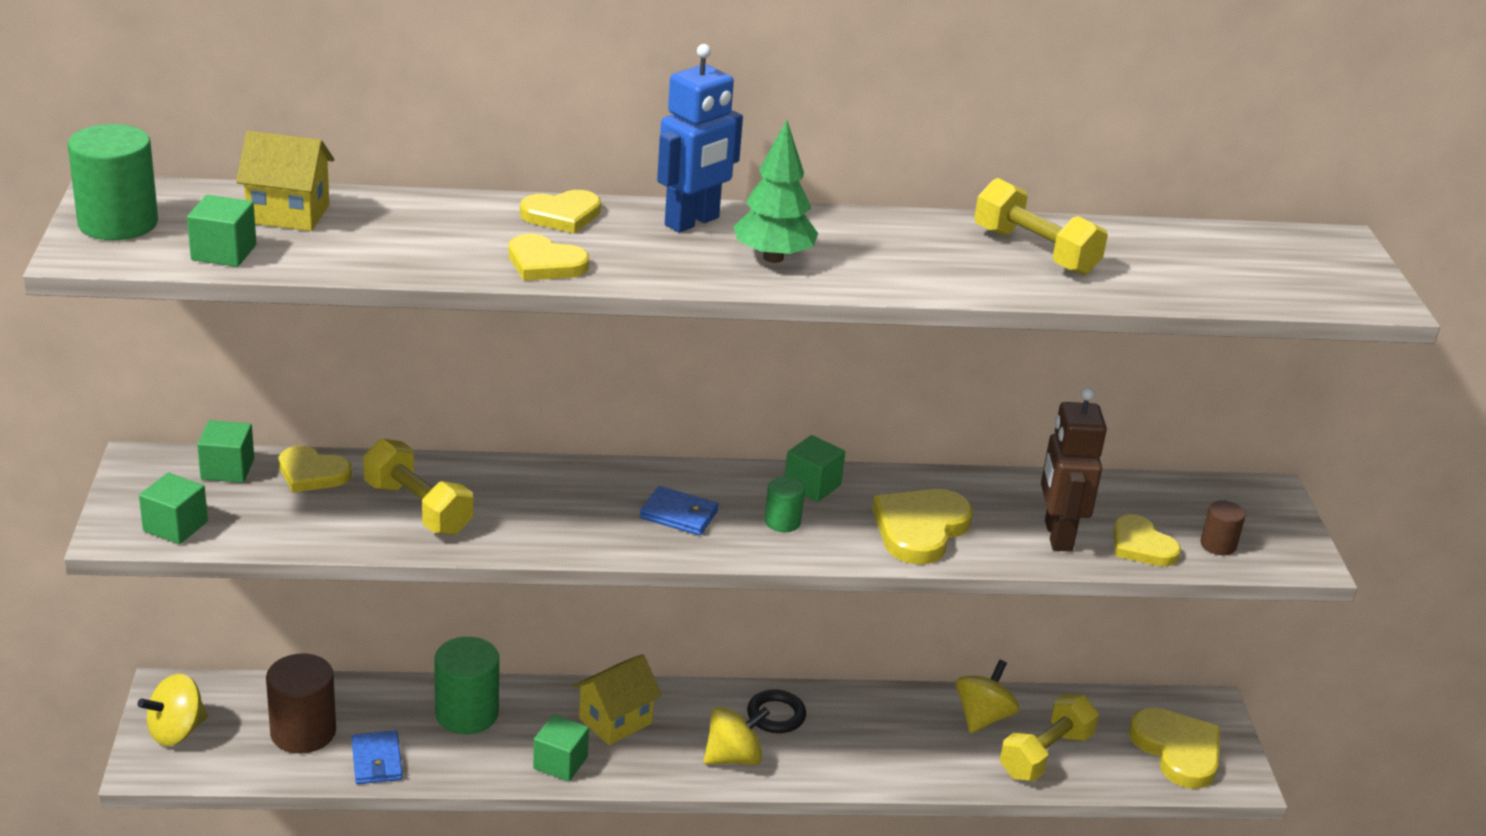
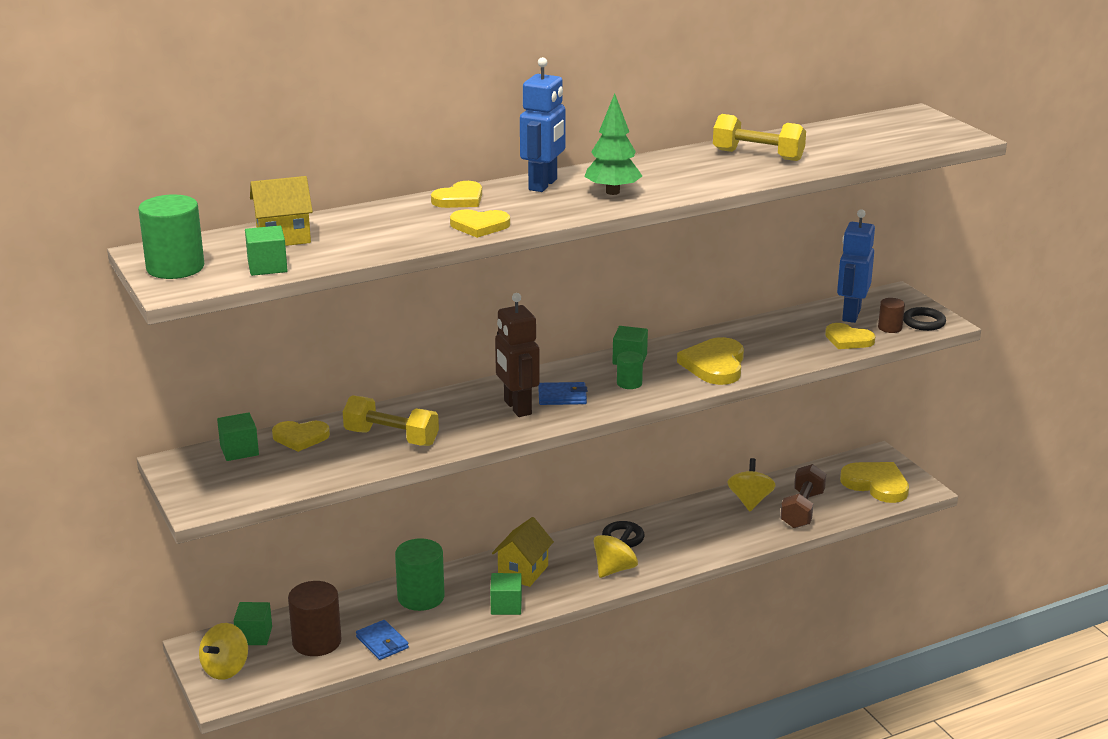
camera: 20 degrees left, 5 degrees down
green cube [139,473,208,544] -> green cube moved to [234,602,272,645]
yellow dumbbell [1000,694,1099,781] -> brown dumbbell [780,464,826,528]
brown robot [1041,388,1107,552] -> brown robot moved to [495,293,540,417]
none -> blue robot [837,209,875,323]
none -> black ring [903,307,946,331]

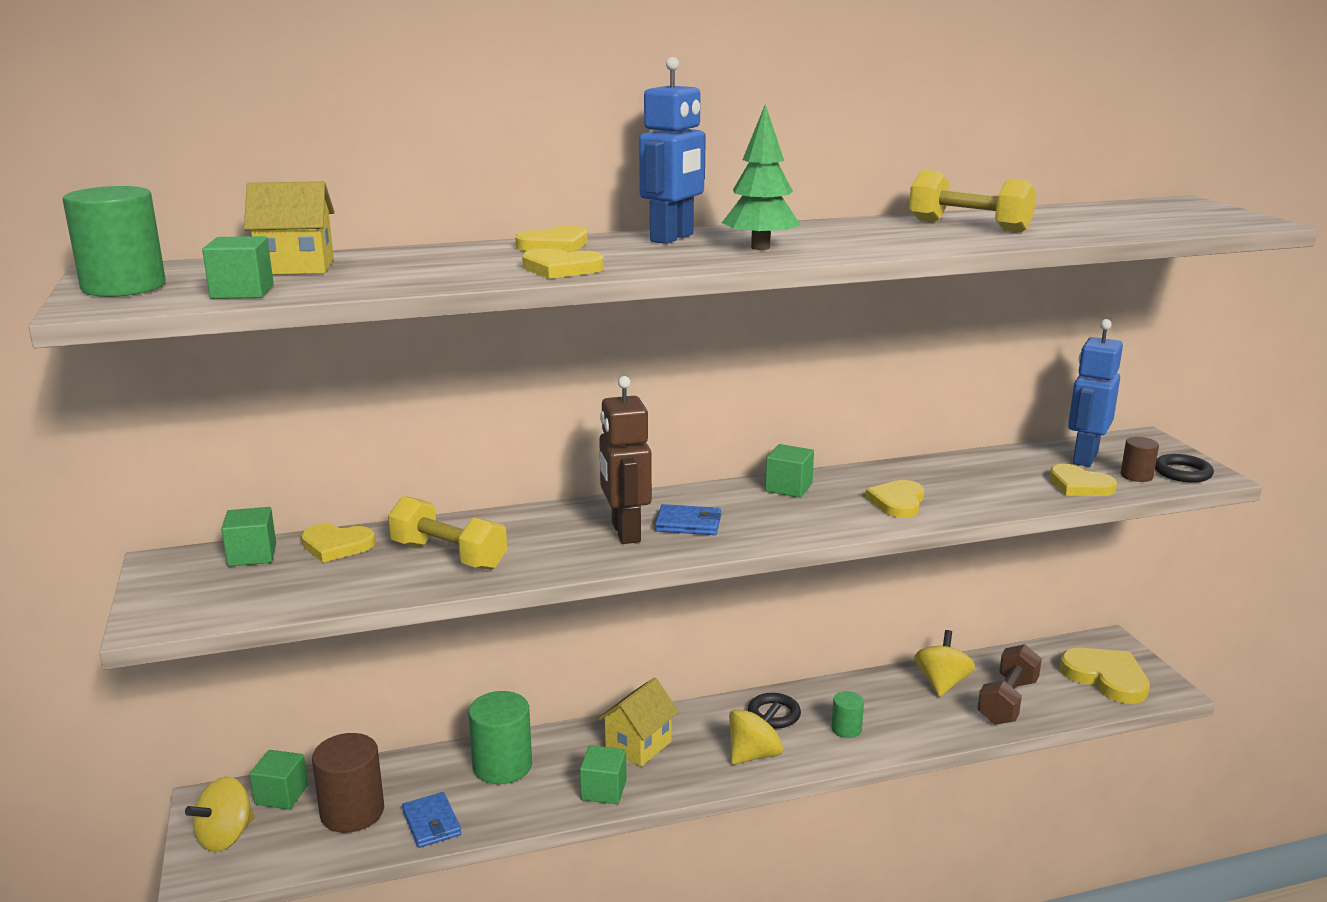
camera: 10 degrees right, 5 degrees down
green cylinder [617,351,643,389] -> green cylinder moved to [832,691,864,738]
yellow heart [677,337,744,385] -> yellow heart [865,480,924,518], size x0.66

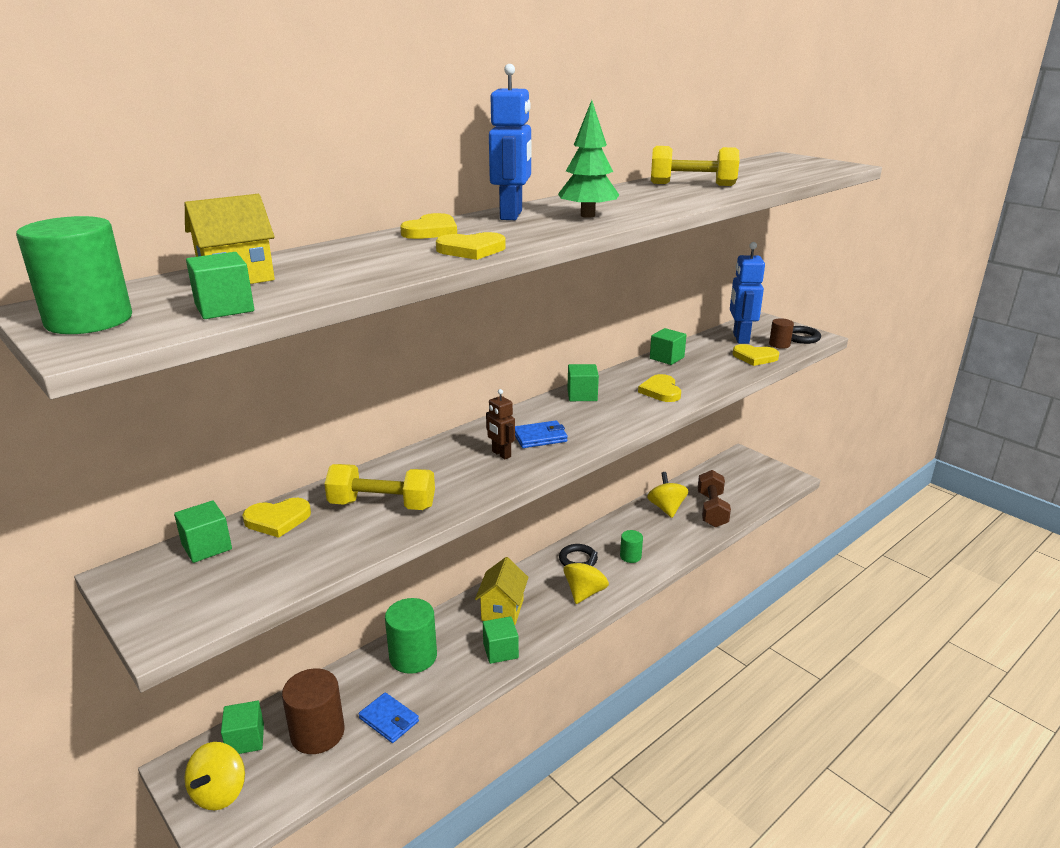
camera: 25 degrees left, 5 degrees up
brown robot [599,376,652,544] -> brown robot [486,389,515,459], size x0.55
yellow heart [1060,648,1150,704] -> none
none -> green cube [650,328,687,365]

